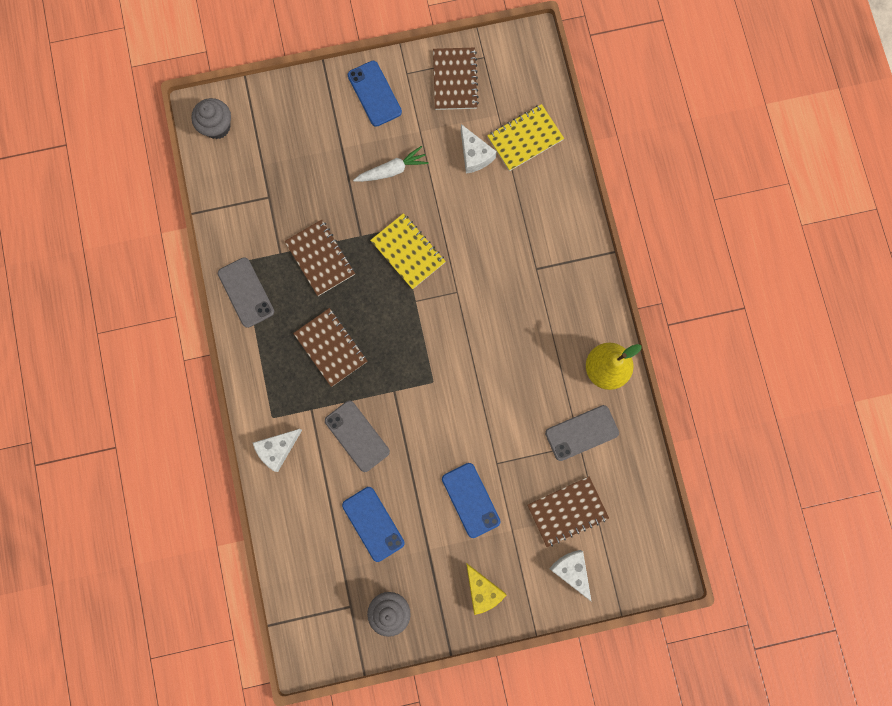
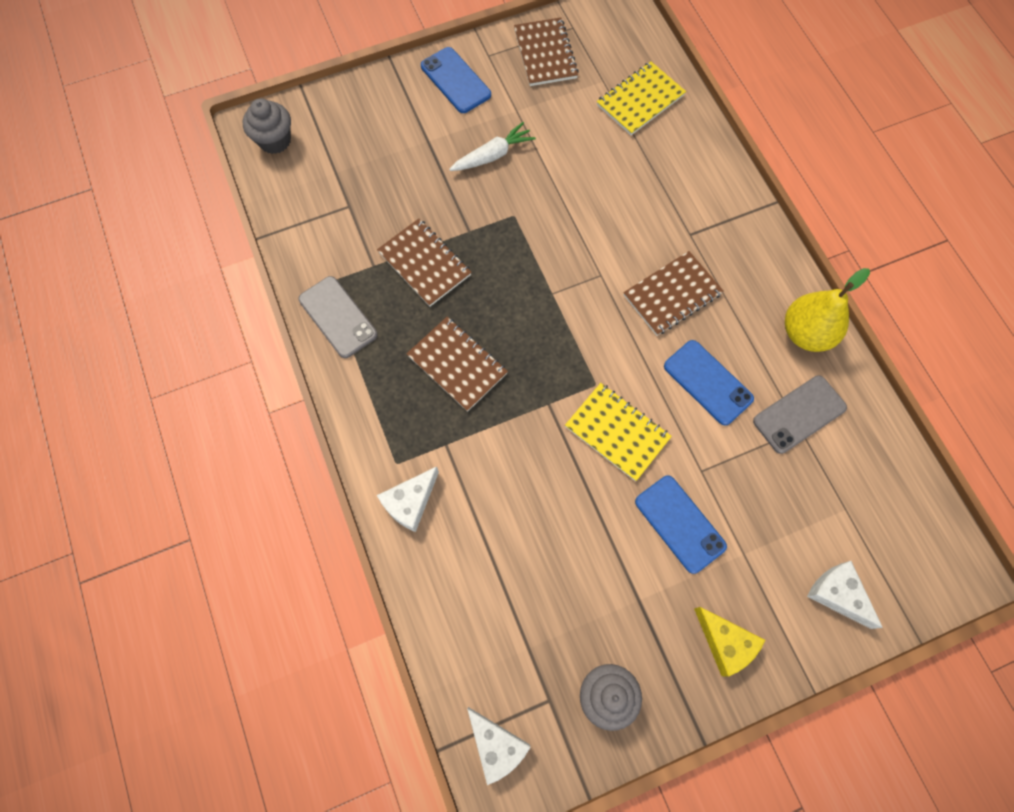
camera: 10 degrees left, 10 degrees down
grey phone [325,401,390,472] -> none
blue phone [342,487,404,562] -> blue phone moved to [664,340,754,425]
yellow notebook [370,213,446,289] -> yellow notebook moved to [565,383,672,481]
white cheese [461,124,497,174] -> white cheese moved to [467,707,530,785]
brown notebook [528,476,609,547] -> brown notebook moved to [623,251,724,336]

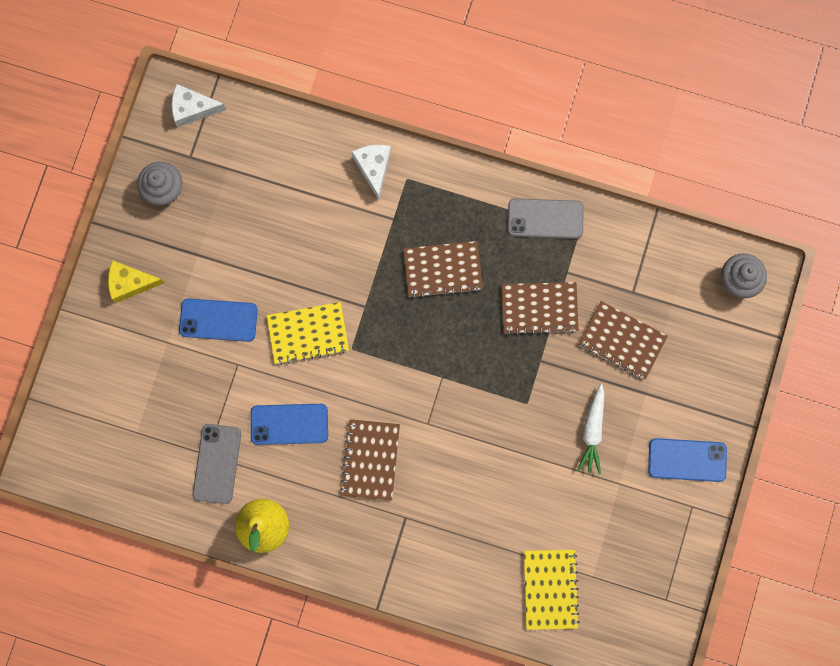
camera: 130 degrees right, 10 degrees up
brown notebook [514,17,579,86] -> brown notebook moved to [578,301,668,380]
white cheese [807,561,883,629] -> none

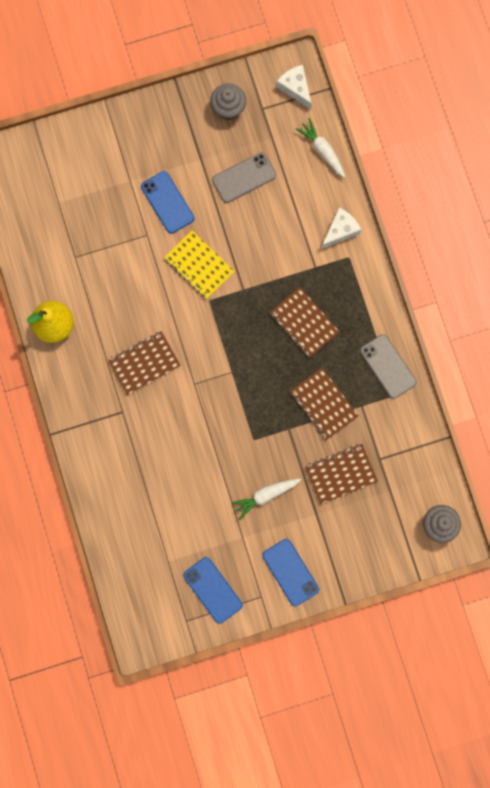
camera: 55 degrees right, 0 degrees up
yellow cheese [108,260,164,303] -> none
grey phone [192,424,241,504] -> grey phone moved to [212,152,276,203]
blue phone [251,404,328,445] -> blue phone moved to [183,557,243,624]
yellow notebook [524,550,580,630] -> none
brown notebook [578,301,668,380] -> brown notebook turned 75 degrees clockwise [305,444,378,504]
none -> white carrot [295,118,345,178]

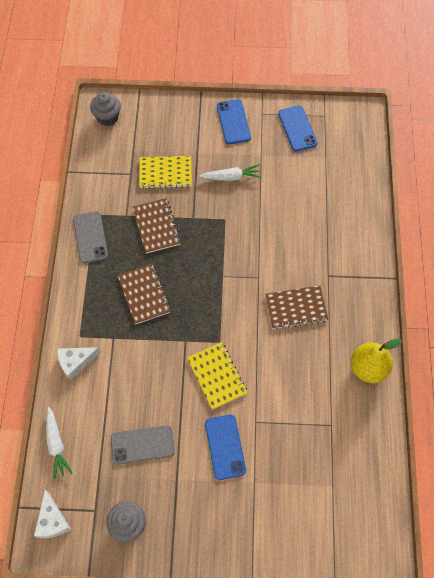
camera: 160 degrees left, 15 degrees down
brown notebook [305,444,378,504] -> yellow notebook [139,156,192,189]

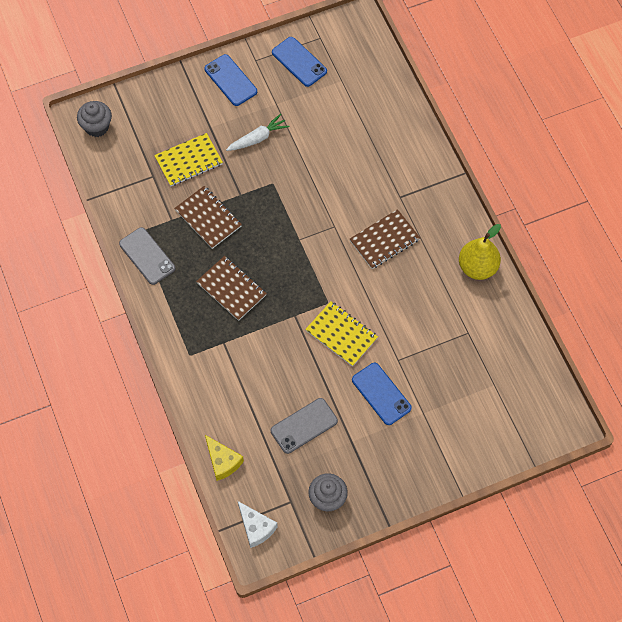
camera: 25 degrees left, 0 degrees up
white carrot [46,407,72,479] -> yellow cheese [205,435,244,481]
white cheese [57,347,101,380] -> none

